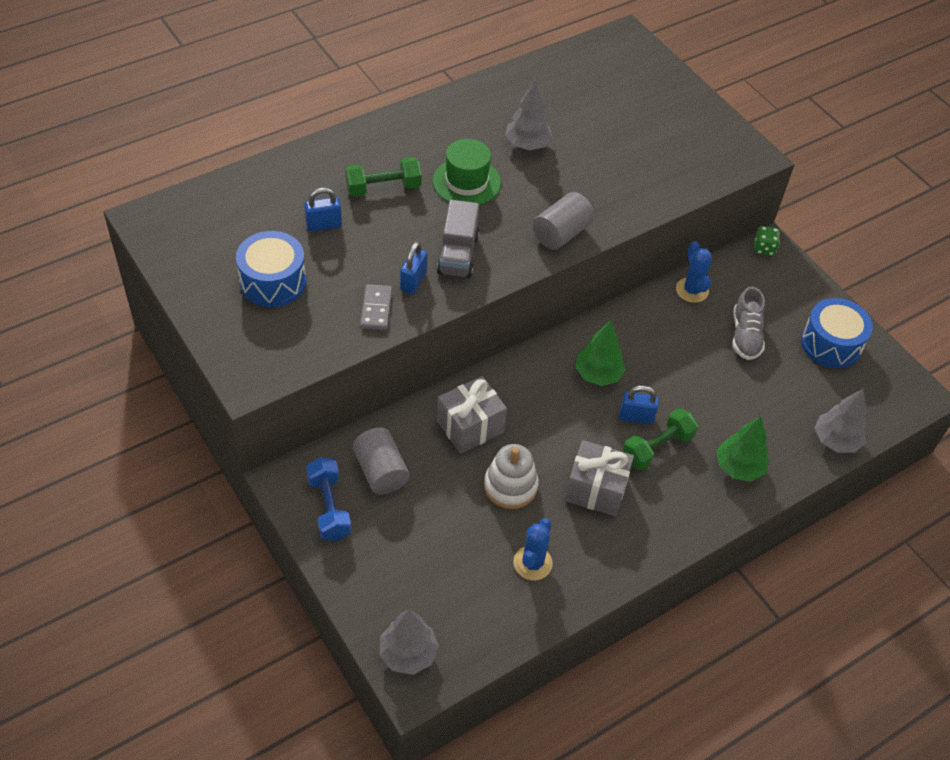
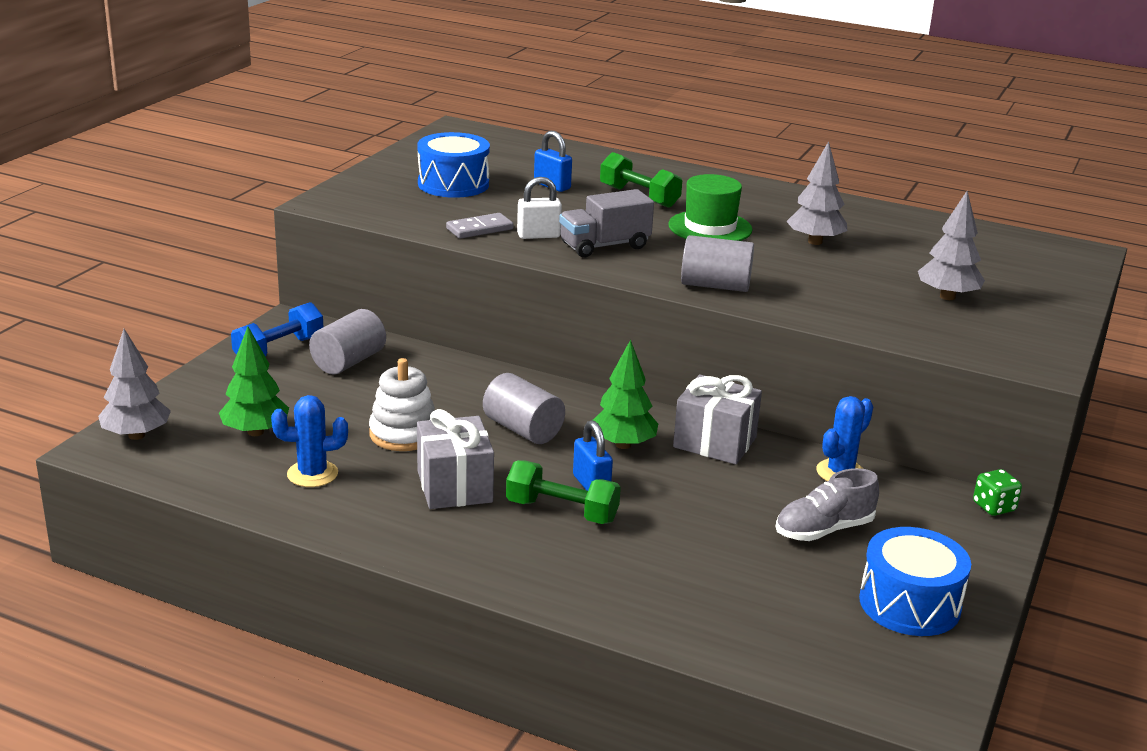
camera: 60 degrees right, 25 degrees down
blue padlock [400,241,427,294] -> white padlock [517,177,562,239]
grey gift [437,376,507,454] -> grey gift moved to [673,374,762,465]
green tree [716,416,769,482] -> green tree moved to [219,327,289,436]
grey tree [815,388,867,453] -> grey tree moved to [918,191,985,300]
none -> grey cylinder [483,373,565,444]

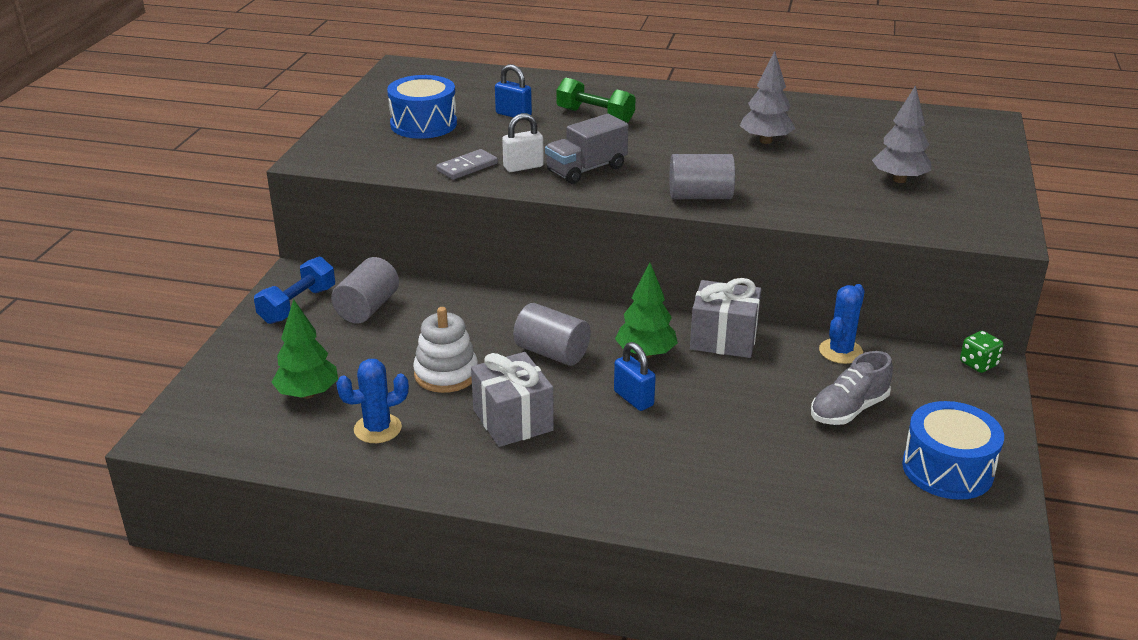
camera: 10 degrees left, 5 degrees up
grey tree [98,329,171,440] -> none
green dumbbell [506,460,621,524] -> none
green hat [668,174,753,241] -> none

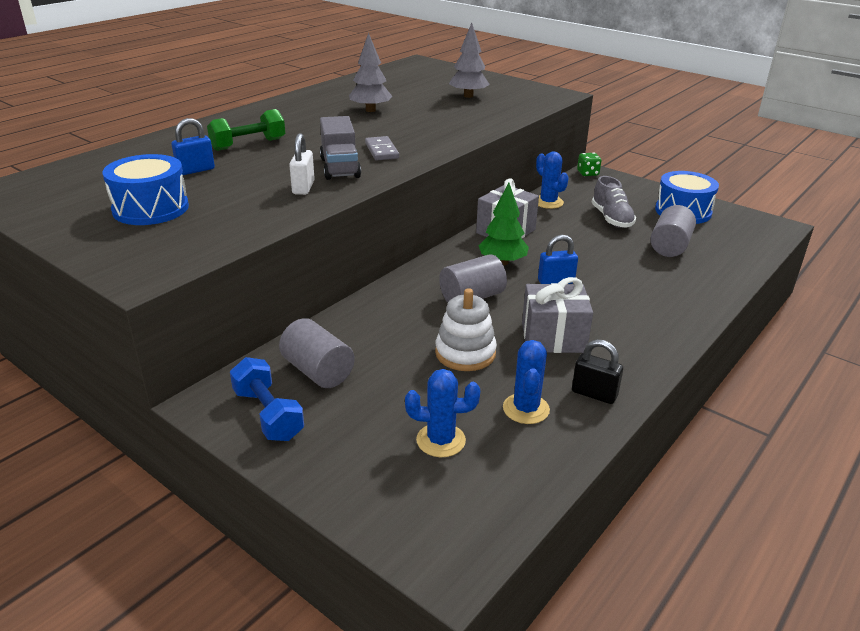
camera: 65 degrees left, 0 degrees up
green tree [271,299,338,399] -> blue cactus [405,369,480,457]
grey domino [436,149,498,180] -> grey domino moved to [365,136,399,161]
grey cylinder [669,154,735,199] -> grey cylinder moved to [650,205,696,257]
none -> black padlock [572,339,623,404]

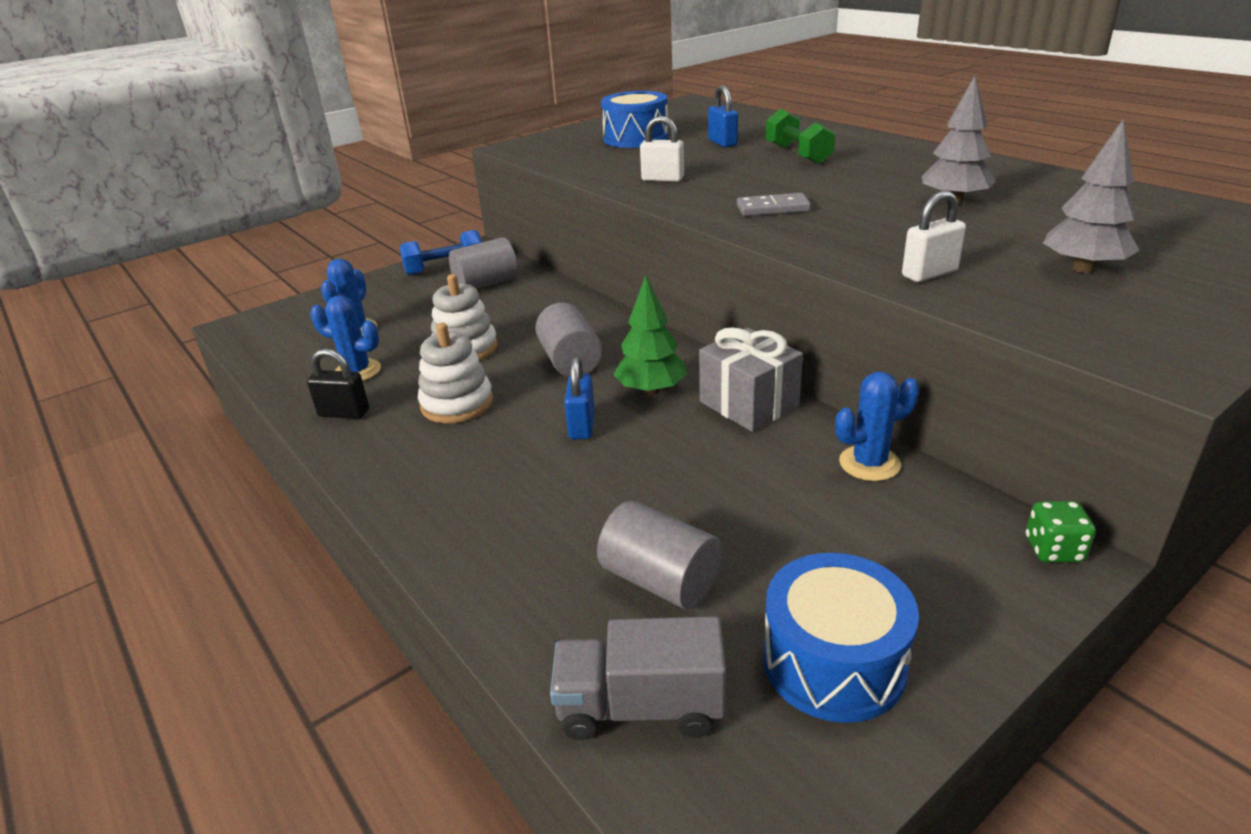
camera: 105 degrees right, 0 degrees up
grey truck [320,116,361,180] -> grey truck moved to [550,616,726,740]
grey gift [522,277,593,353] -> white stacking toy [418,323,493,423]
black padlock [572,339,623,404] -> black padlock turned 60 degrees clockwise [307,348,369,419]
grey shoe [591,176,636,228] -> none
none -> white padlock [902,191,966,282]

